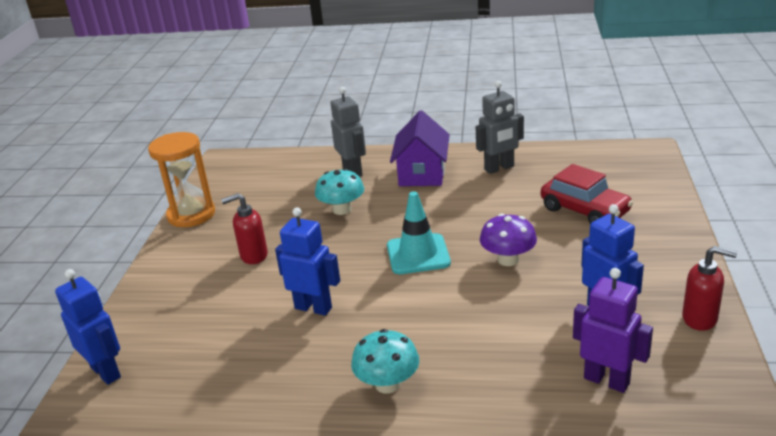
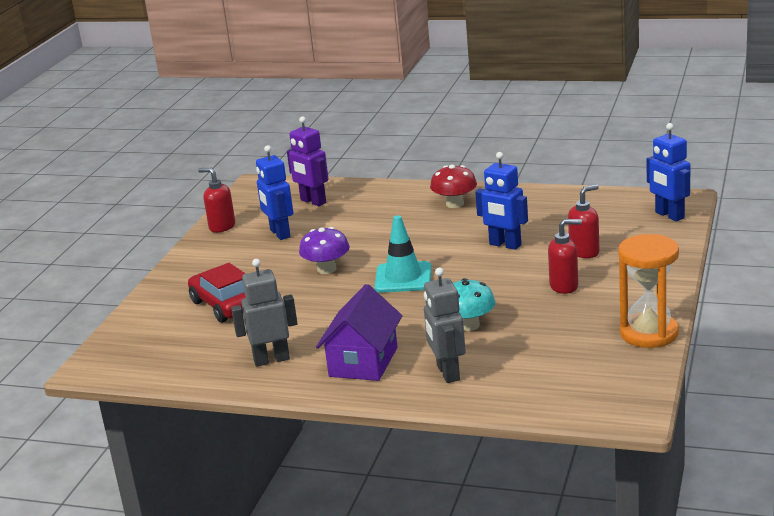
camera: 170 degrees left, 5 degrees down
turquoise mushroom [351,329,419,394] -> red mushroom [430,165,477,208]
none -> red soap dispenser [568,184,600,258]

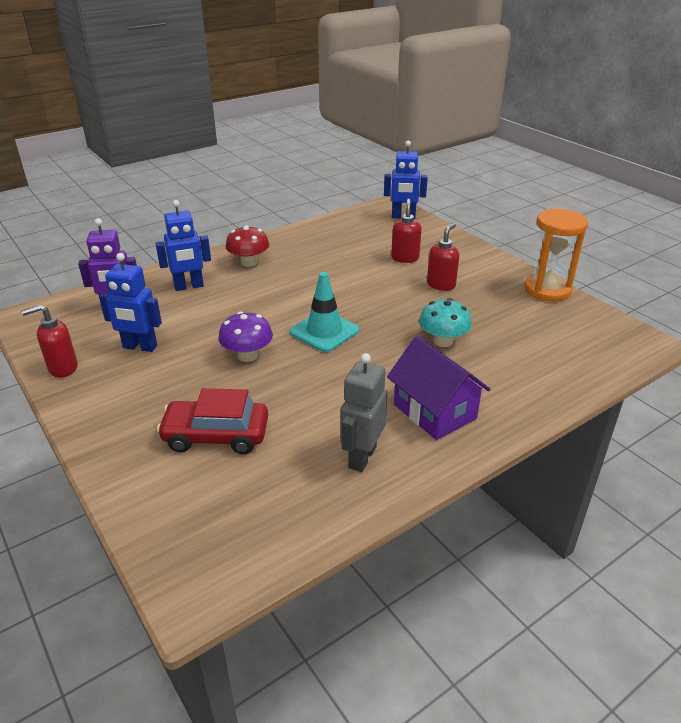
camera: 55 degrees left, 10 degrees up
grey robot [424,268,466,383] -> none
blue robot [475,152,528,250] -> blue robot moved to [155,200,211,291]

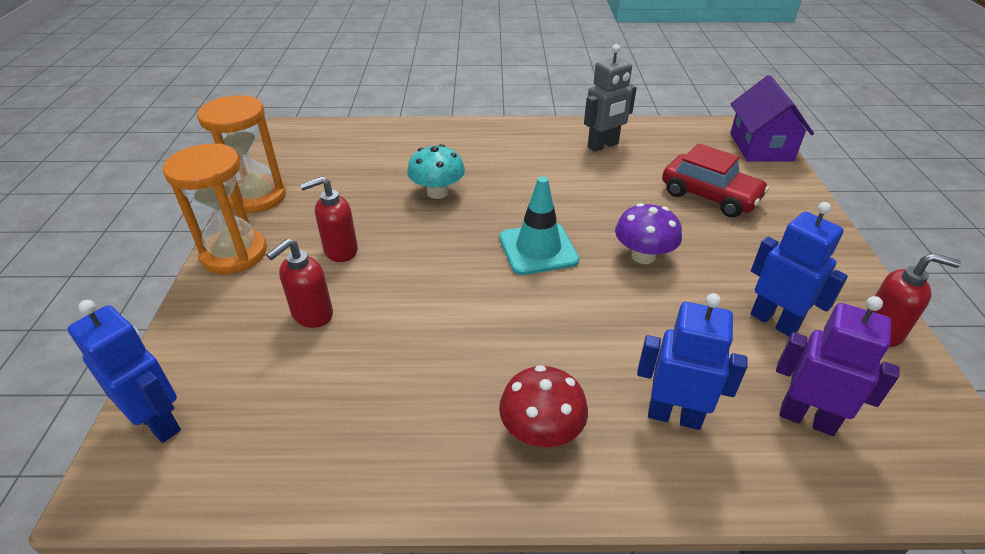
camera: 145 degrees left, 5 degrees up
purple house [387,336,491,440] -> purple house moved to [730,75,814,162]
none -> orange hourglass [163,144,267,274]

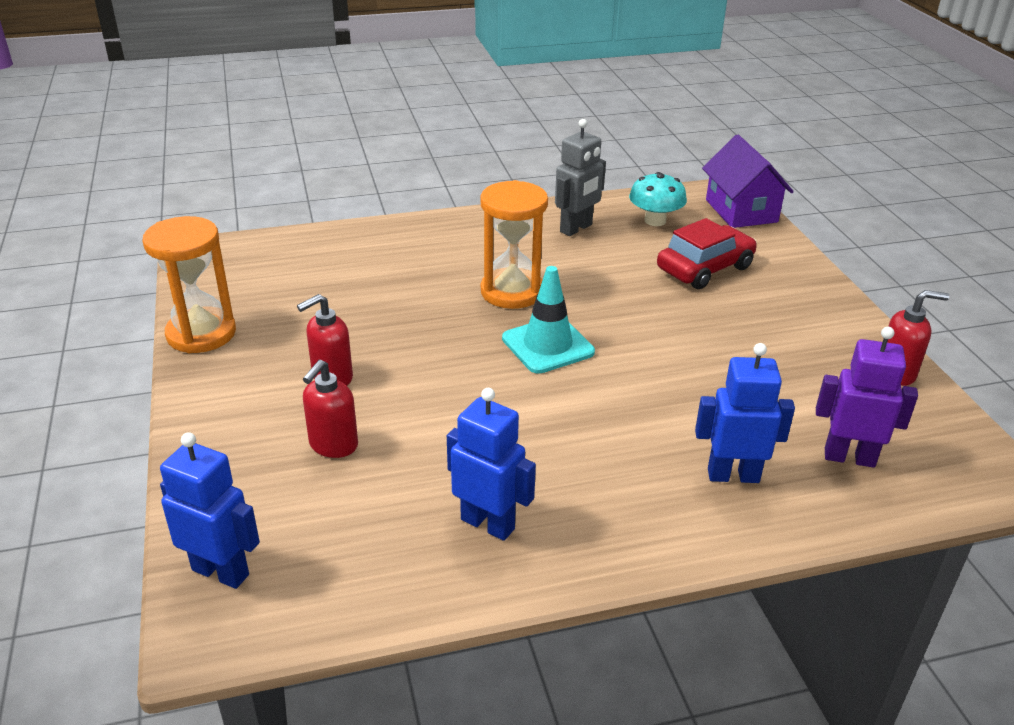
camera: 15 degrees left, 5 degrees down
orange hourglass [163,144,267,274] -> orange hourglass moved to [480,180,548,309]
turquoise mushroom [407,144,465,199] -> turquoise mushroom moved to [629,172,687,226]
red mushroom [499,365,588,447] -> none
purple mushroom [615,203,682,264] -> none
red car [662,143,769,217] -> red car turned 60 degrees counterclockwise [657,218,757,289]
blue robot [751,202,848,337] -> blue robot moved to [447,388,536,541]

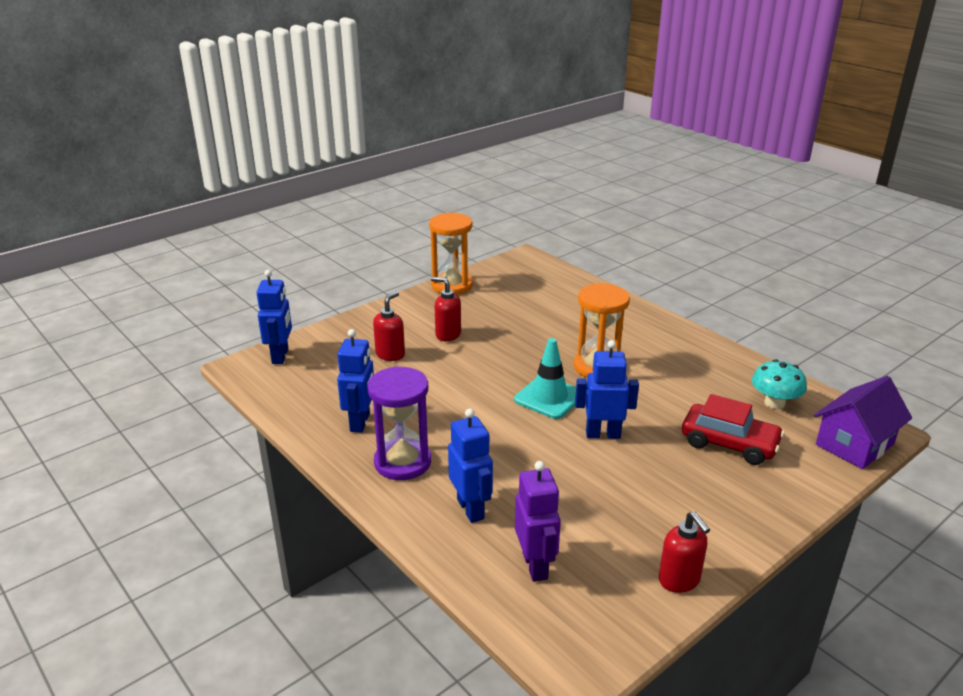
camera: 65 degrees right, 5 degrees down
red soap dispenser [303,360,358,458] -> red soap dispenser turned 120 degrees clockwise [373,291,405,361]
grey robot [555,119,606,236] -> none
none -> purple hourglass [368,366,431,480]
none -> blue robot [575,340,639,439]

